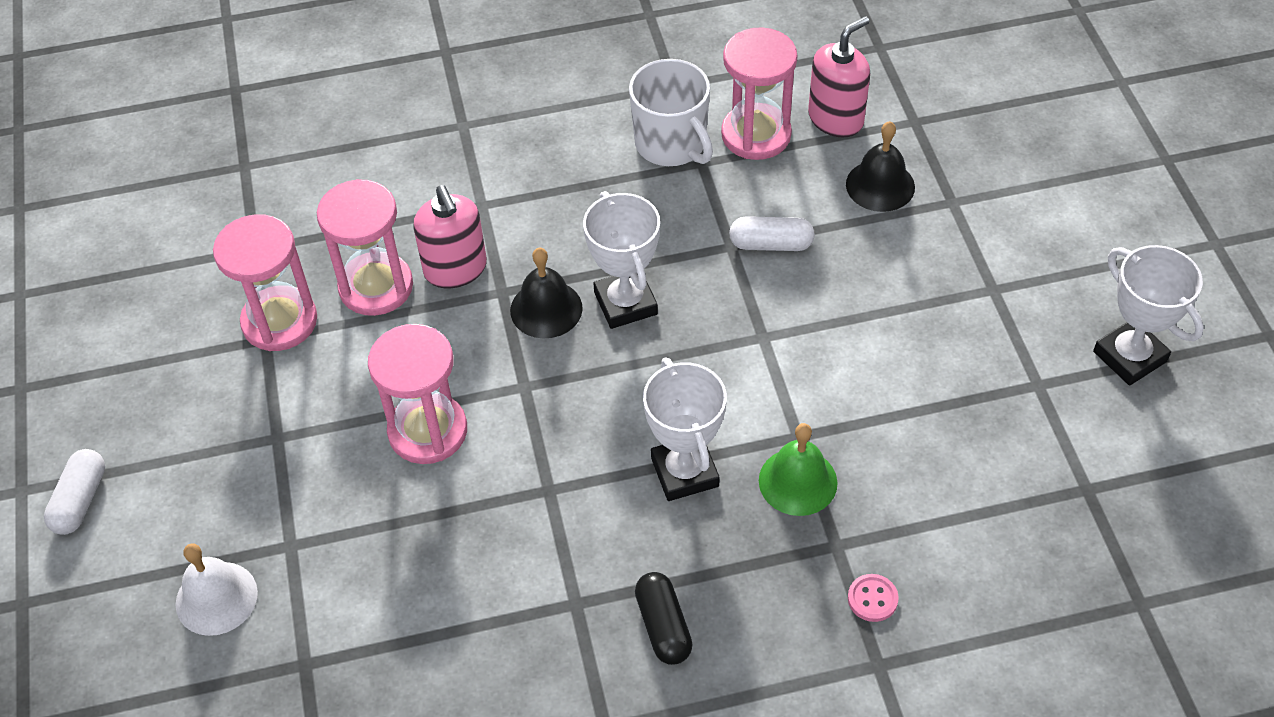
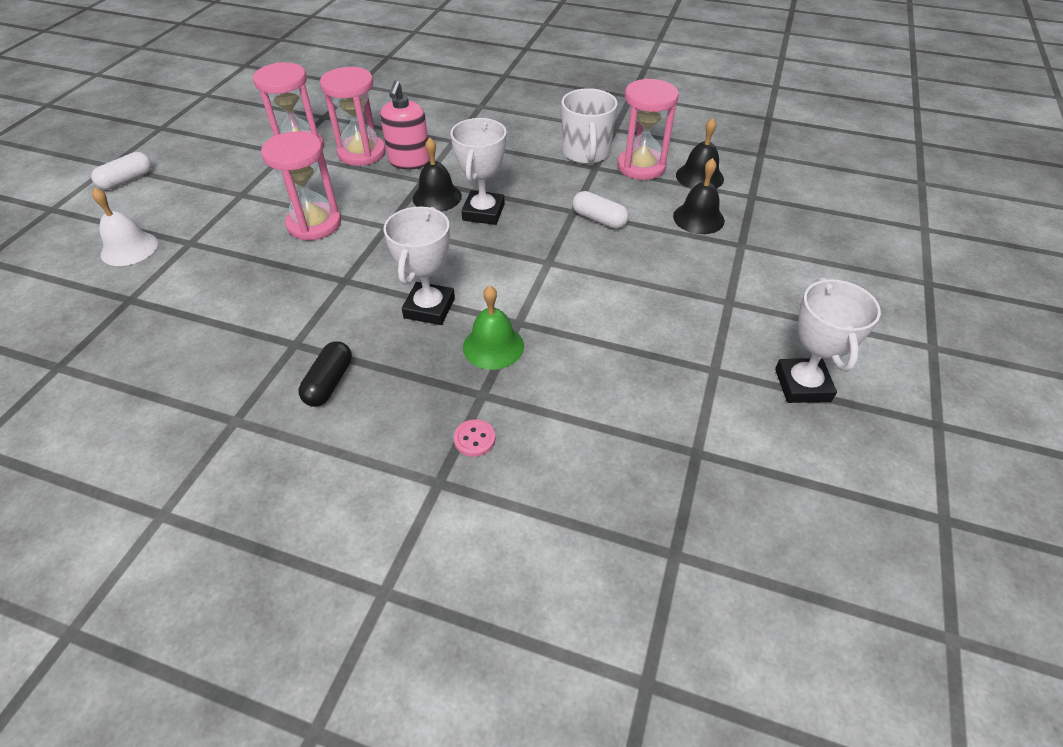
camera: 30 degrees right, 5 degrees down
pink soap dispenser [808,16,870,138] -> black bell [676,118,724,189]

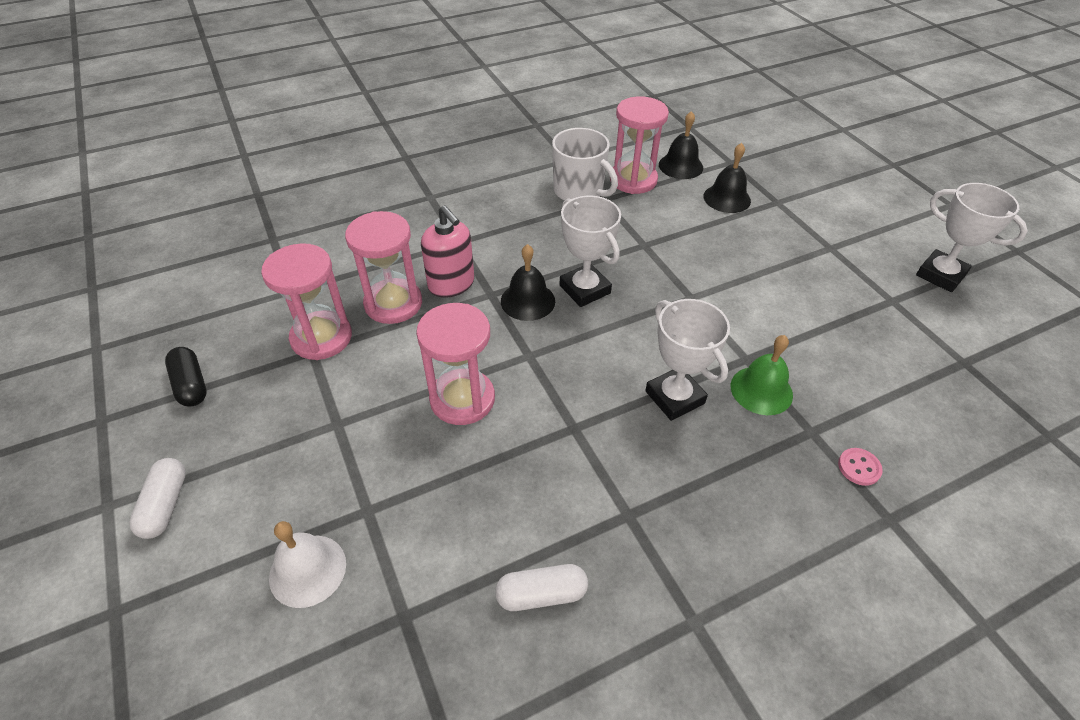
camera: 45 degrees left, 0 degrees up
black capsule [299,341,352,407] -> black capsule moved to [165,347,207,407]
white capsule [572,191,629,229] -> white capsule moved to [495,564,588,611]

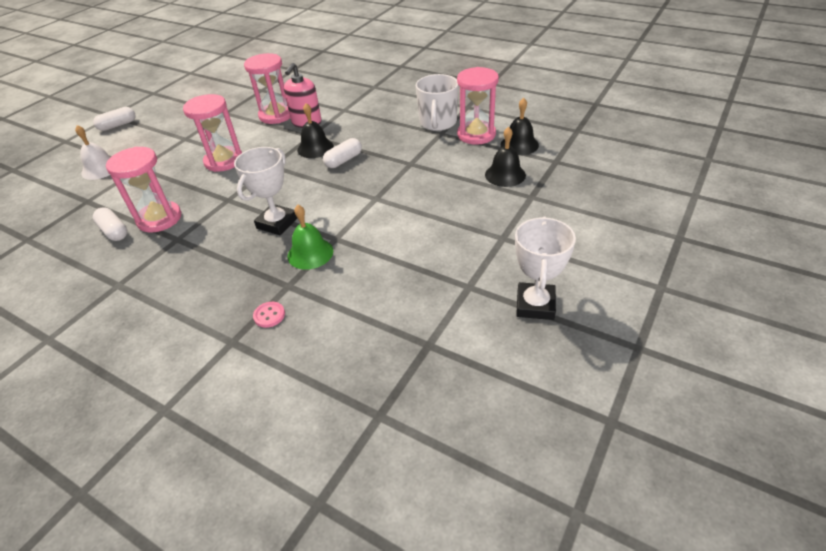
camera: 60 degrees right, 5 degrees down
black capsule [165,347,207,407] -> none
pink hourglass [261,243,352,360] -> pink hourglass moved to [106,147,181,233]
white trophy [560,196,621,307] -> white capsule [323,138,362,168]

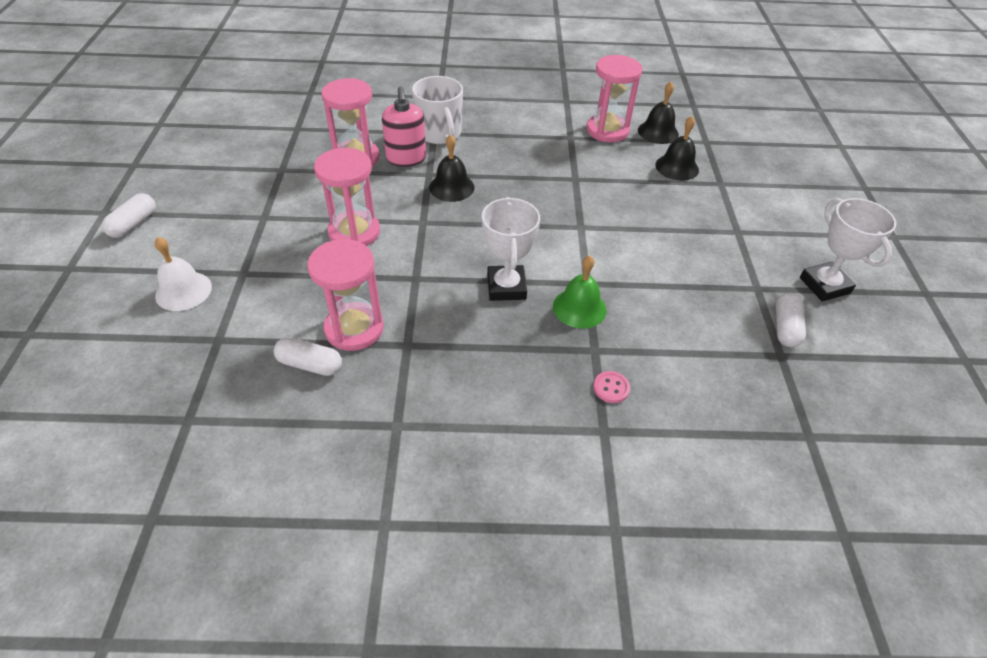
camera: 35 degrees left, 5 degrees up
white capsule [323,138,362,168] -> white capsule moved to [776,292,806,347]
white mug [416,74,459,131] -> white mug moved to [412,76,463,144]

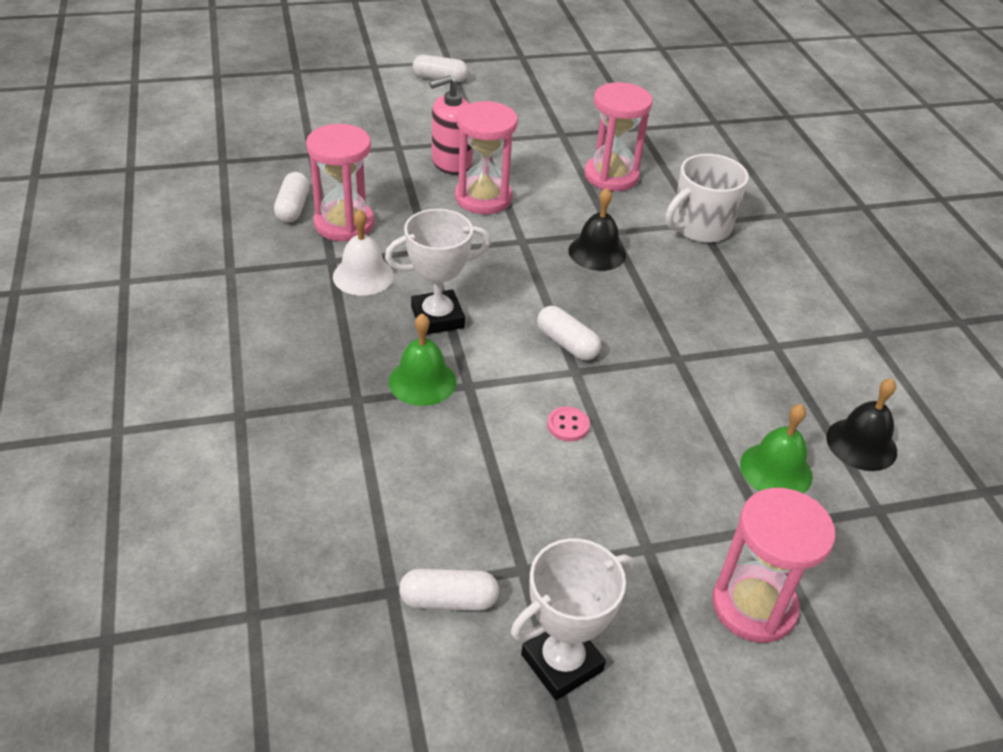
camera: 75 degrees right, 5 degrees down
white bell [155,237,212,311] -> white bell moved to [333,209,394,296]
pink soap dispenser [382,86,426,167] -> pink soap dispenser moved to [429,75,473,175]
pink hourglass [587,55,642,142] -> pink hourglass moved to [712,488,835,643]
pink button [593,371,630,403] -> pink button moved to [547,407,590,441]
black bell [655,116,699,181] -> green bell [740,404,813,494]
none -> white capsule [537,306,601,360]

